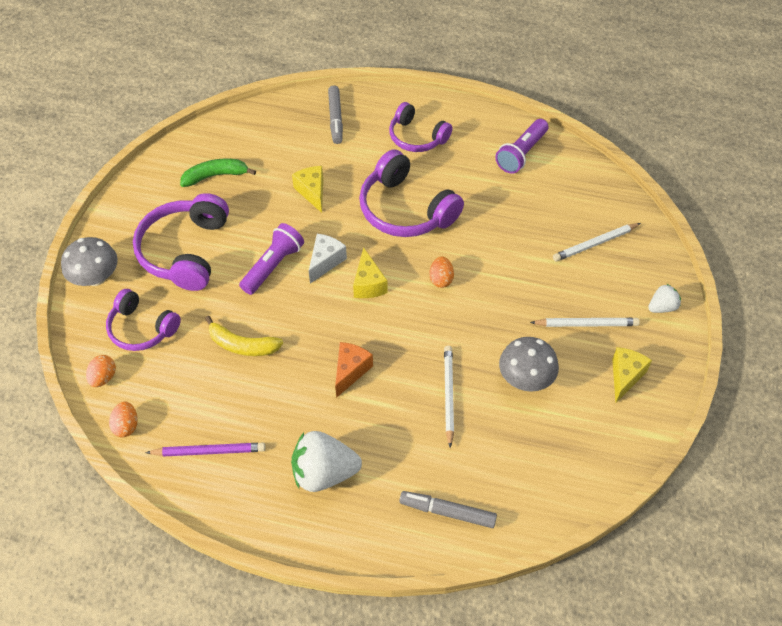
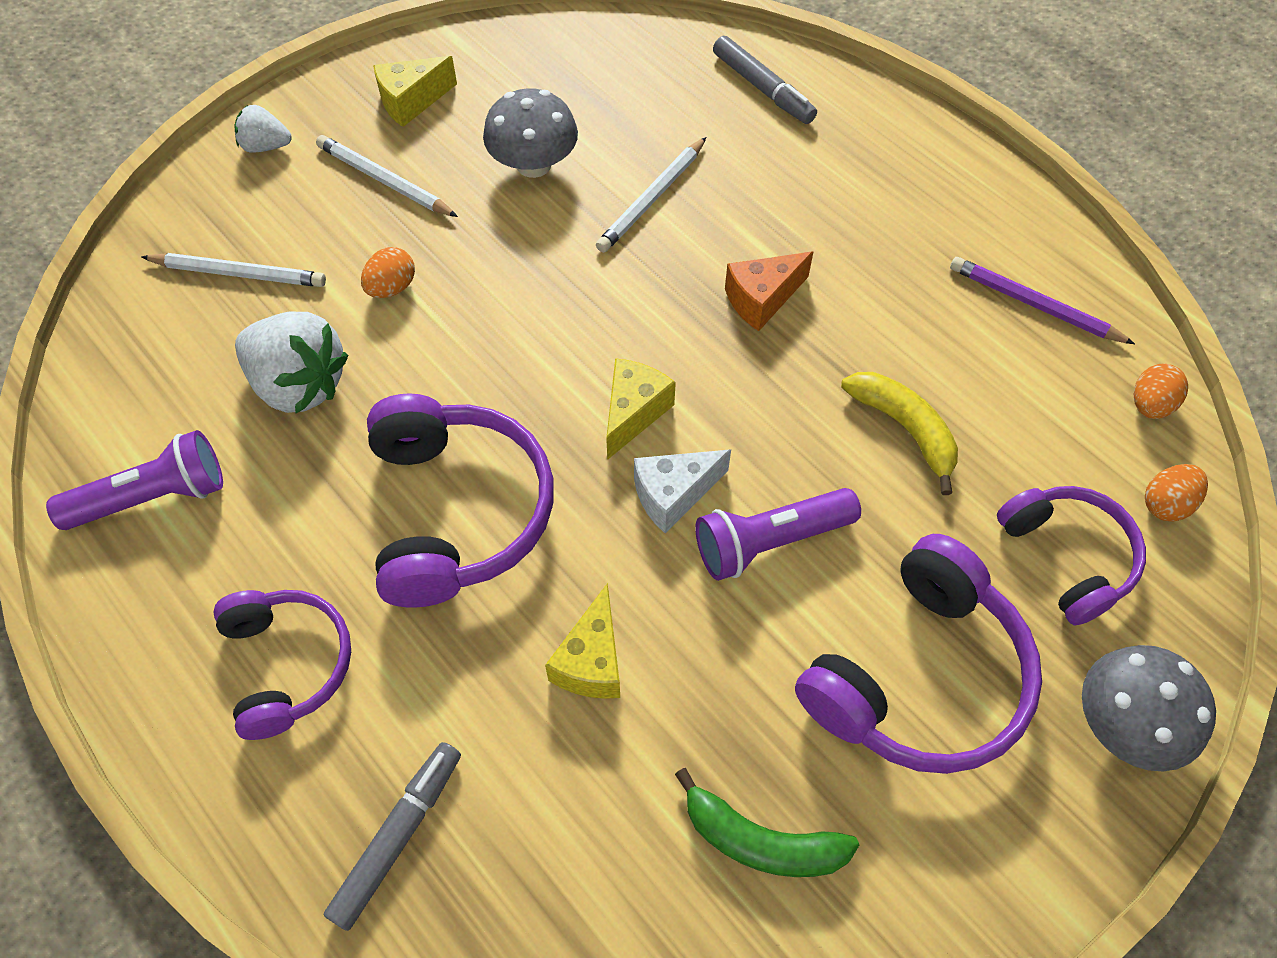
camera: 145 degrees left, 5 degrees up
white strawberry [291,431,362,492] -> white strawberry moved to [235,312,349,413]
orange egg [429,257,454,288] -> orange egg moved to [361,247,415,298]

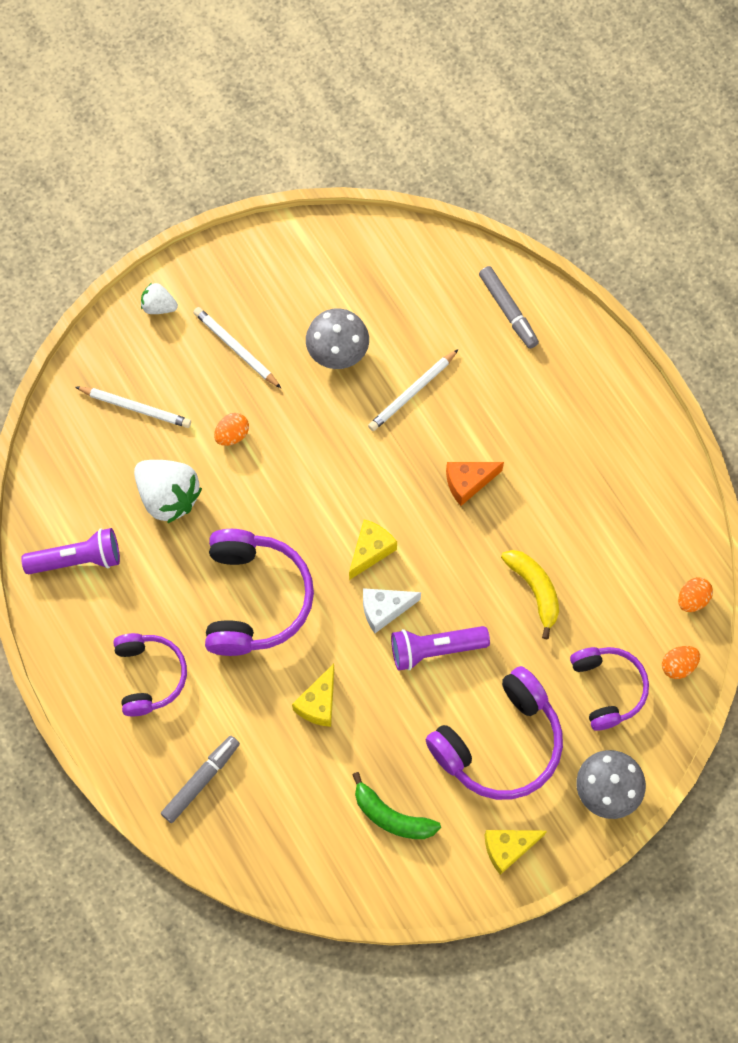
camera: 10 degrees right, 10 degrees up
yellow cheese [373,56,457,127] -> yellow cheese moved to [484,830,547,875]
purple pencil [950,257,1135,344] -> none

